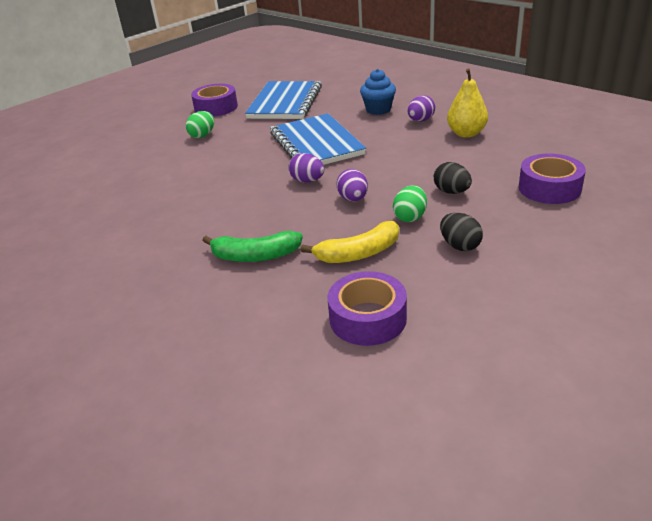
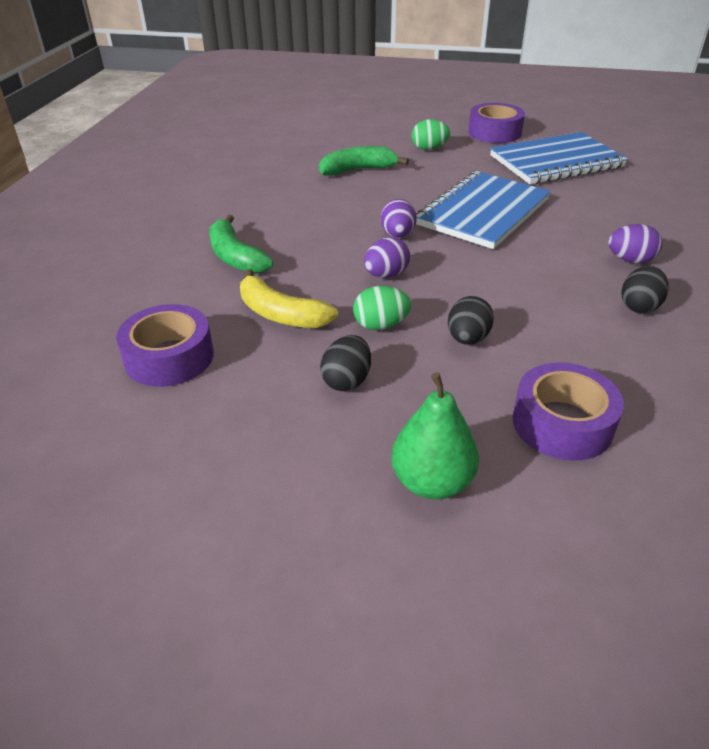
camera: 55 degrees right, 5 degrees up
blue cupcake [360,69,396,115] -> none
yellow pear [447,68,488,138] -> black egg [622,266,669,313]
none -> green banana [319,146,409,175]
none -> green pear [391,372,479,499]

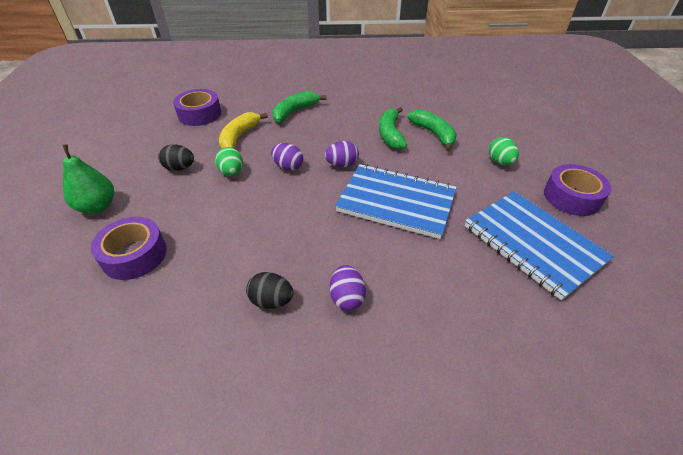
camera: 75 degrees right, 5 degrees up
black egg [448,296,494,345] -> none
none -> green banana [379,107,407,150]

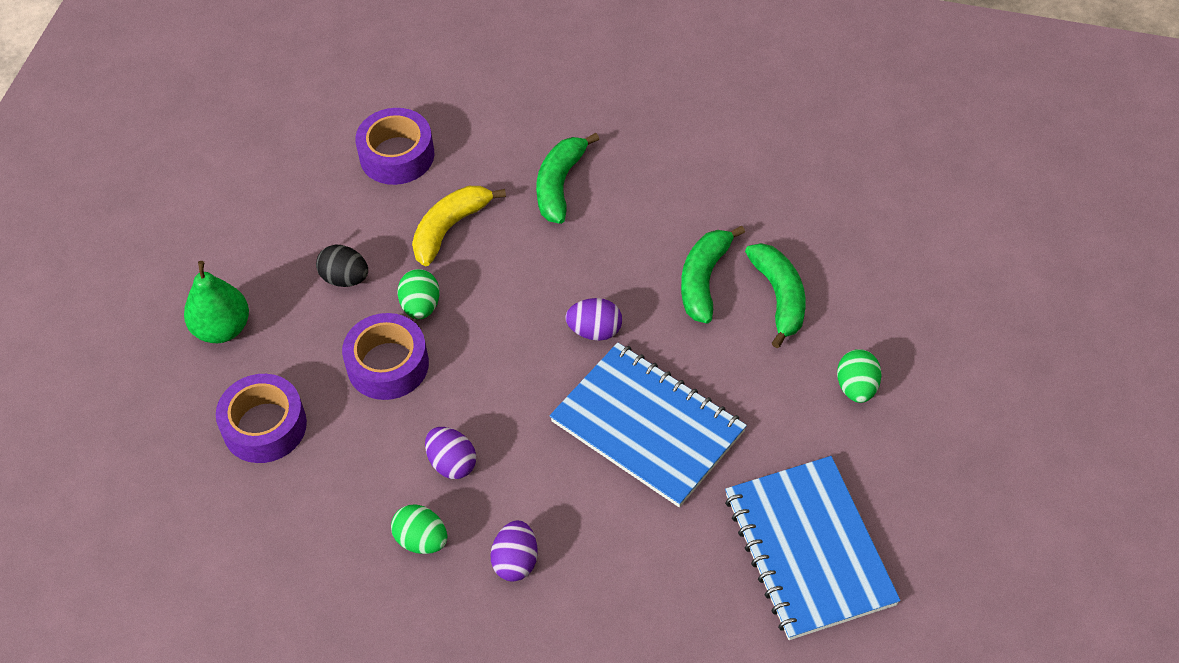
camera: 20 degrees right, 10 degrees up
black egg [246,272,294,309] -> green egg [391,504,447,554]
purple egg [271,143,303,171] -> purple egg moved to [425,427,476,479]
green banana [272,91,327,123] -> green banana turned 45 degrees counterclockwise [536,133,599,224]
purple tape [544,164,611,216] -> purple tape moved to [342,313,429,400]

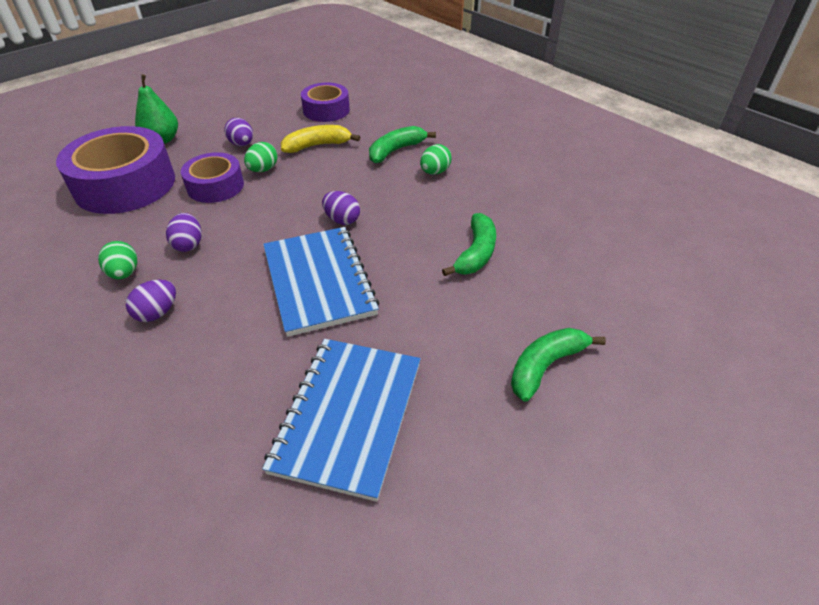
camera: 30 degrees right, 10 degrees down
purple tape [216,374,307,463] -> purple tape [56,126,175,214], size x1.74
black egg [316,245,368,287] -> purple egg [224,118,253,146]
green banana [681,225,745,323] -> green banana moved to [511,328,606,402]
green egg [837,349,882,403] -> green egg moved to [420,144,452,175]

